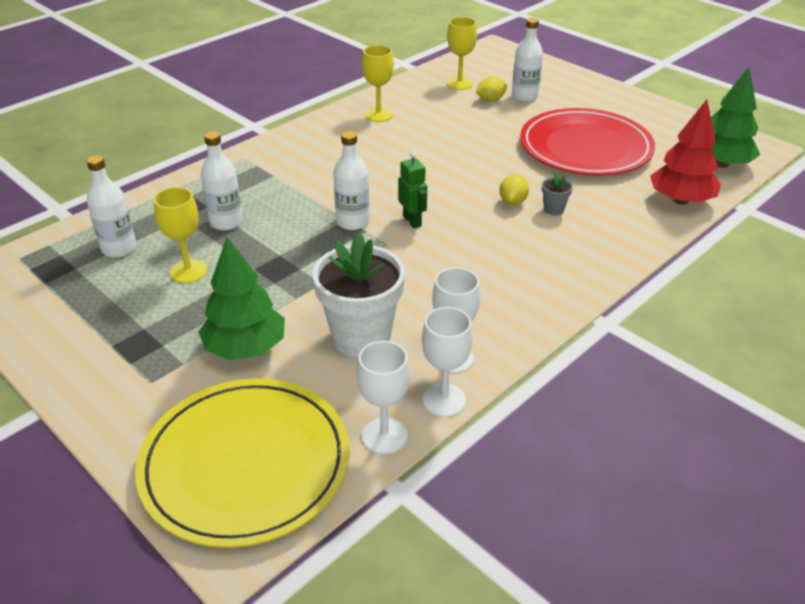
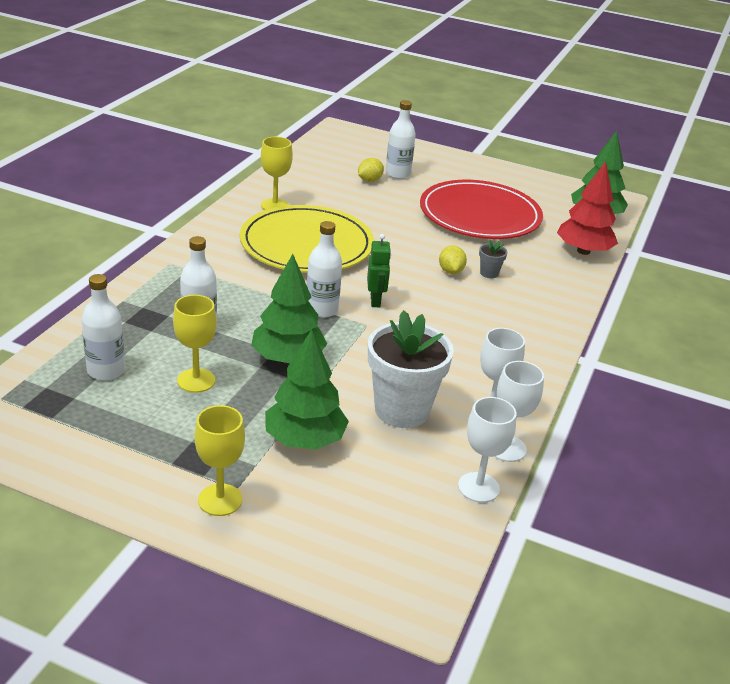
camera: 25 degrees left, 5 degrees down
yellow plate [135,378,350,548] -> yellow plate moved to [240,205,374,273]
green robot [398,152,427,229] -> green robot turned 45 degrees clockwise [367,234,391,308]
yellow goblet [447,17,477,90] -> yellow goblet moved to [194,405,245,516]
none -> green tree [251,254,327,364]

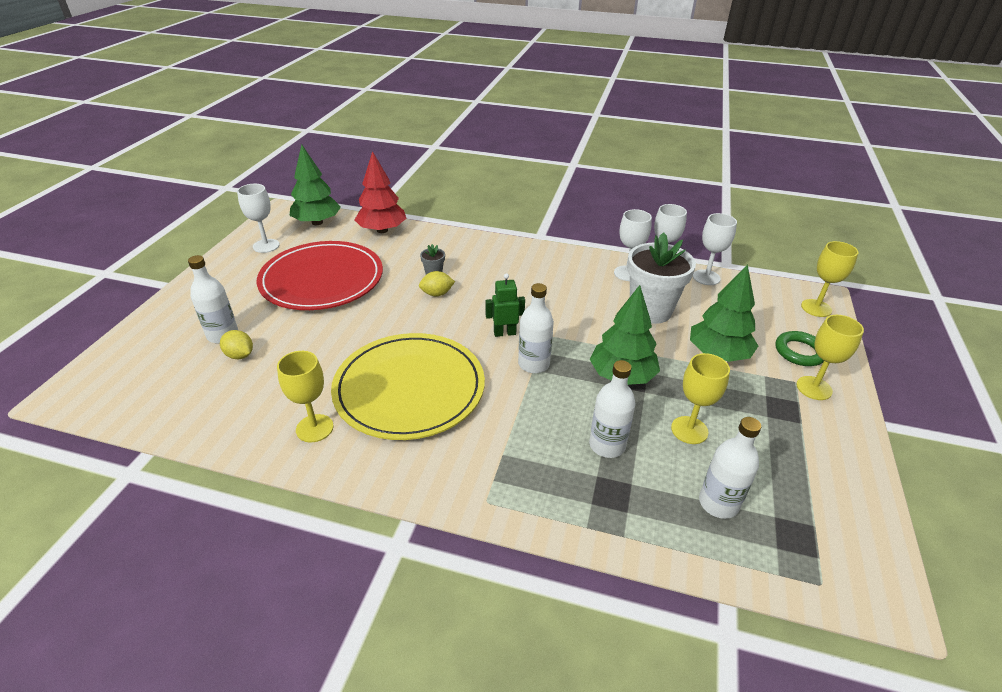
camera: 95 degrees left, 5 degrees up
none -> white goblet [237,184,280,253]
none -> green ring [775,331,824,366]
none -> yellow goblet [801,241,858,317]

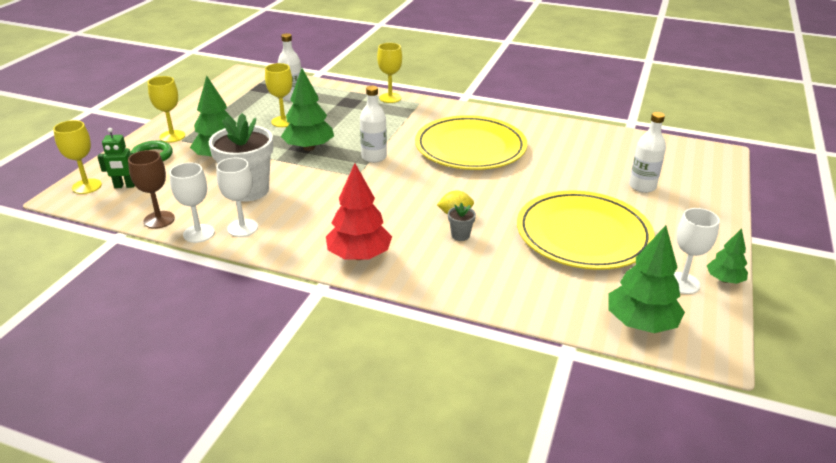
camera: 175 degrees left, 5 degrees down
yellow lemon [220,330,253,359] -> none
red plate [257,241,383,310] -> yellow plate [517,190,655,270]
yellow goblet [277,351,334,442] -> yellow goblet moved to [377,43,402,103]
red tree [355,151,407,233] -> red tree moved to [326,163,392,260]
green robot [486,273,525,337] -> green robot moved to [97,128,135,188]
white bottle [589,360,636,458] -> none
white goblet [693,213,737,285] -> brown goblet [128,150,175,229]
none -> green tree [707,228,748,284]

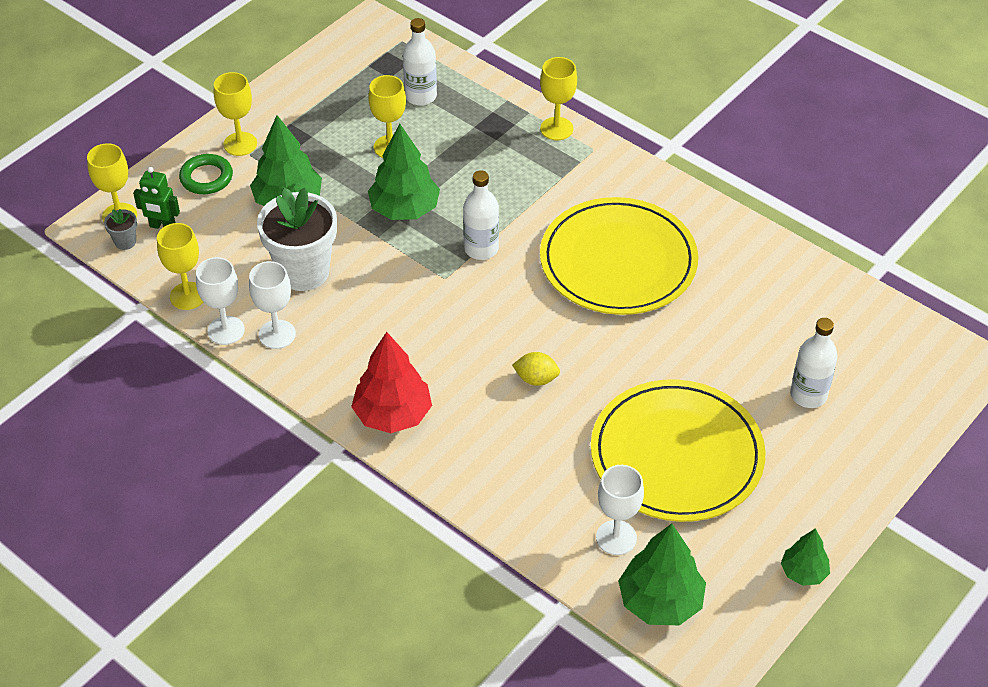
camera: 20 degrees right, 15 degrees up
brown goblet [128,150,175,229] -> yellow goblet [157,223,203,310]
grey flower pot [448,203,476,241] -> grey flower pot moved to [104,209,137,250]
white goblet [674,208,720,294] -> white goblet moved to [596,465,644,555]

